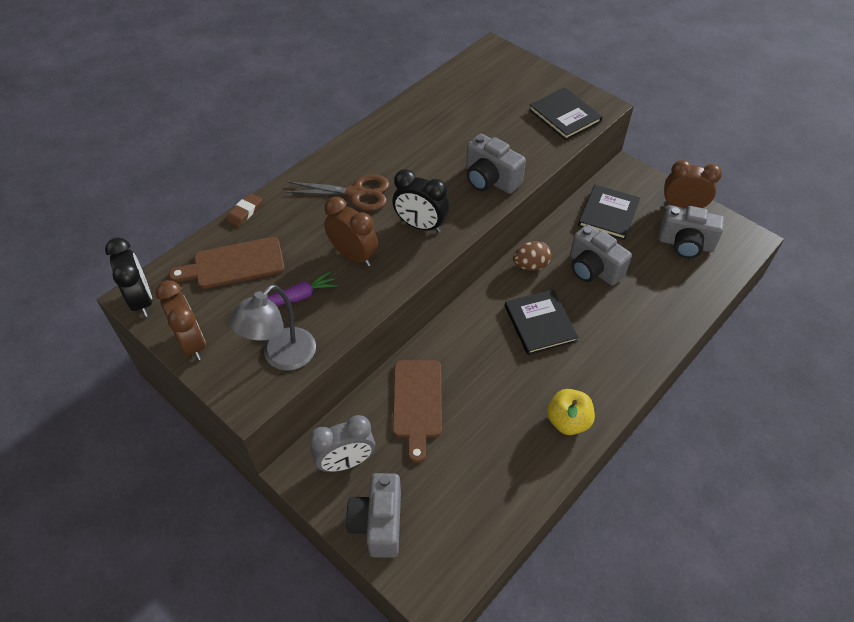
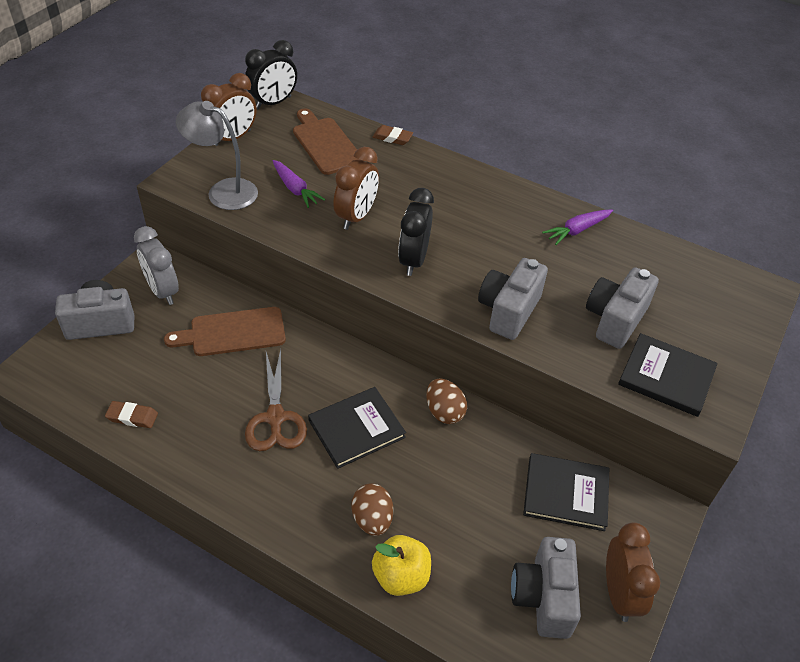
camera: 75 degrees right, 5 degrees down
brown scissors [285,174,390,211] -> brown scissors moved to [245,349,307,451]
black book [529,87,603,140] -> black book turned 75 degrees clockwise [618,333,718,417]
yellow apple [547,389,595,435] -> yellow apple moved to [372,535,431,596]
grey camera [570,225,632,286] -> grey camera moved to [586,267,659,349]
none -> brown eraser [105,401,158,428]
none -> brown egg [351,483,393,536]
none -> purple carrot [542,210,613,245]

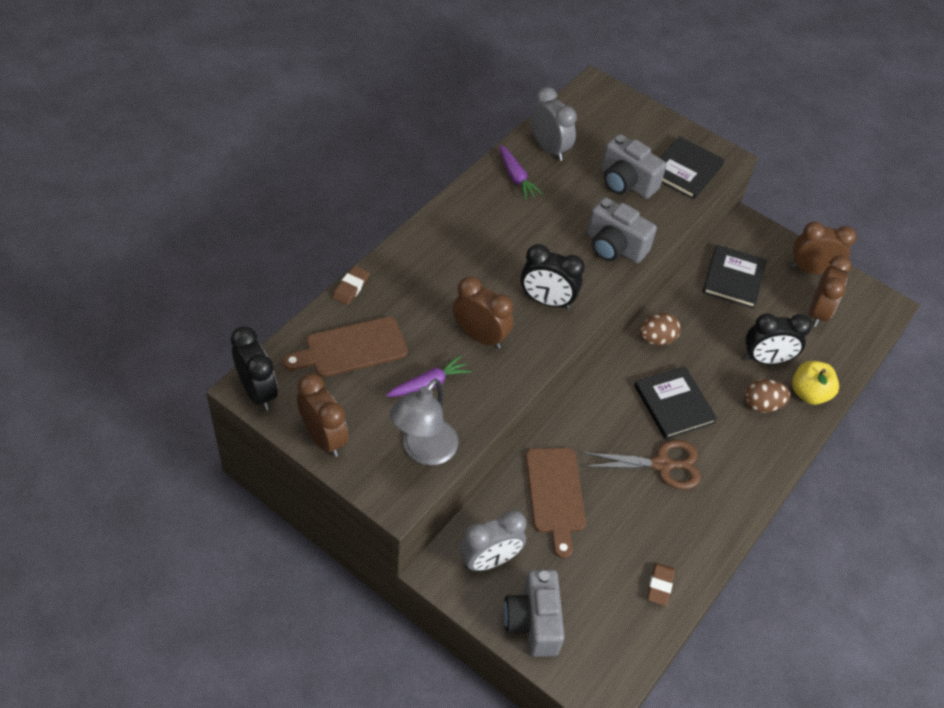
camera: 85 degrees left, 5 degrees up
grey camera [511,537,581,639] -> brown clock [810,255,852,327]
none -> grey clock [530,87,577,161]
none -> black clock [745,313,812,365]

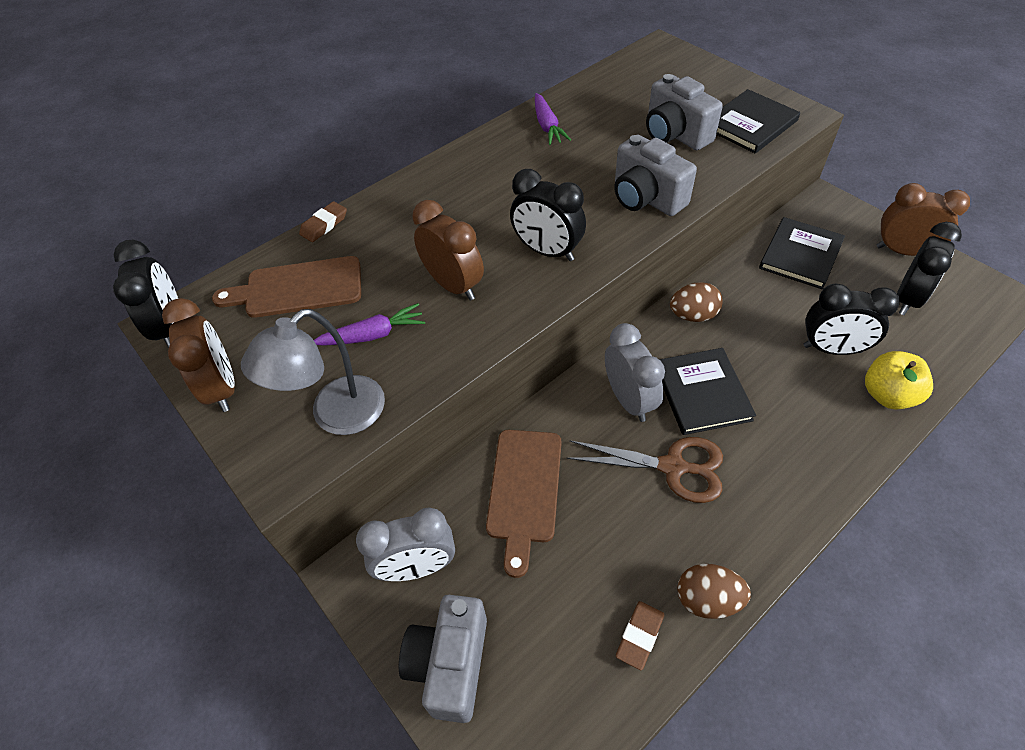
camera: 20 degrees right, 0 degrees up
grey clock [530,87,577,161] -> grey clock moved to [605,323,665,422]
brown egg [745,379,790,413] -> brown egg moved to [677,564,751,619]
brown clock [810,255,852,327] -> black clock [897,222,962,315]

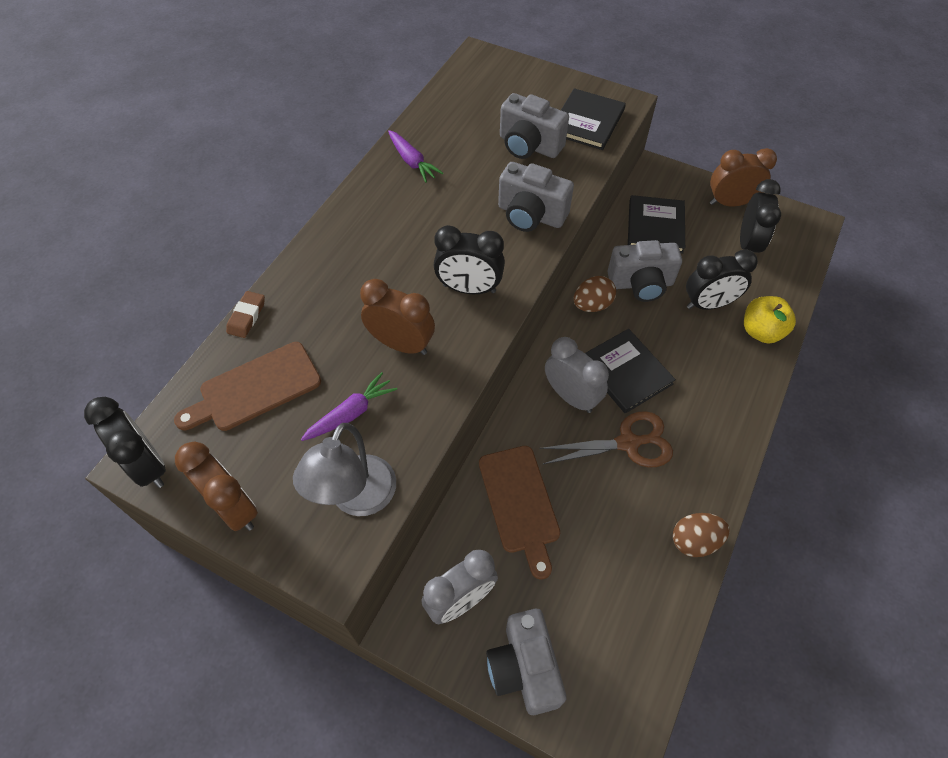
camera: 25 degrees left, 5 degrees up
brown eraser [616,601,664,670] -> none
none -> grey camera [608,240,682,302]

